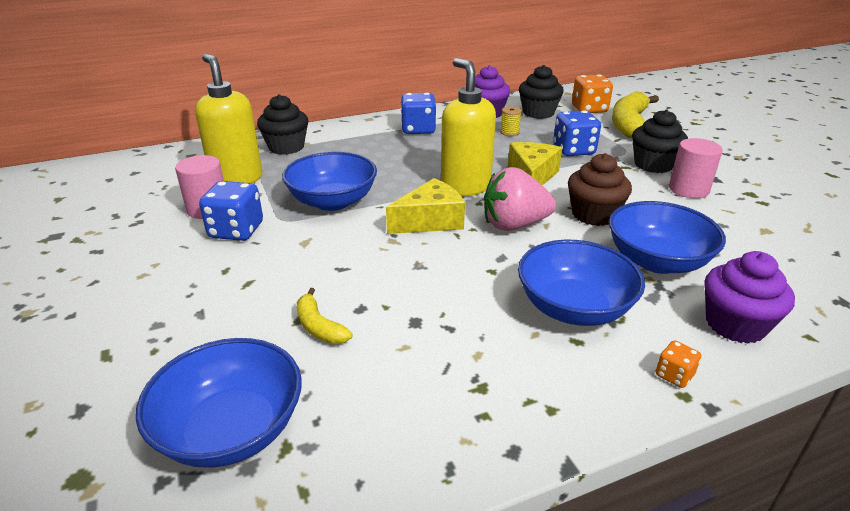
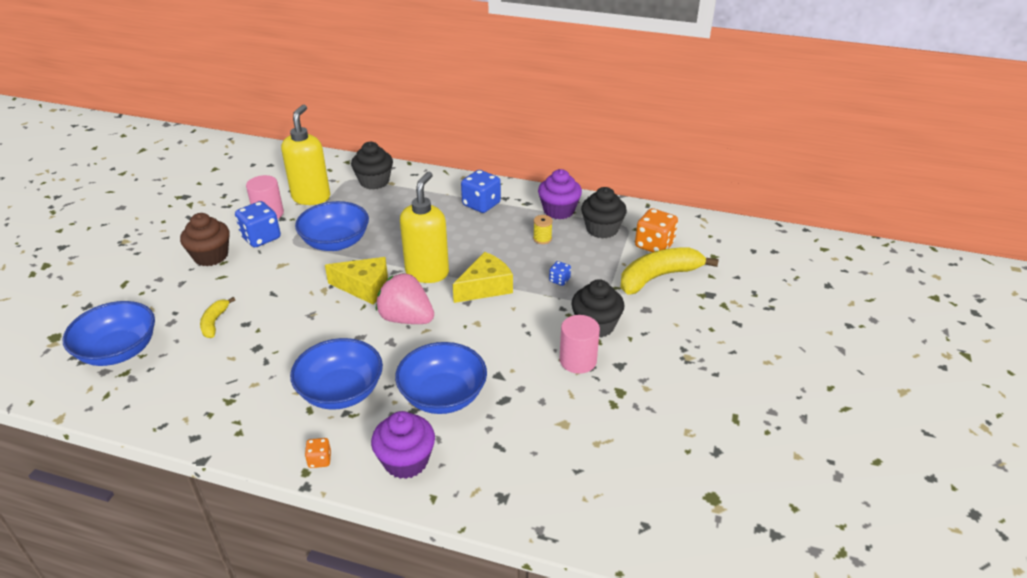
camera: 40 degrees right, 5 degrees up
blue dice [553,110,601,156] -> blue dice [549,261,571,286], size x0.50
brown cupcake [568,153,632,226] -> brown cupcake moved to [180,213,230,266]

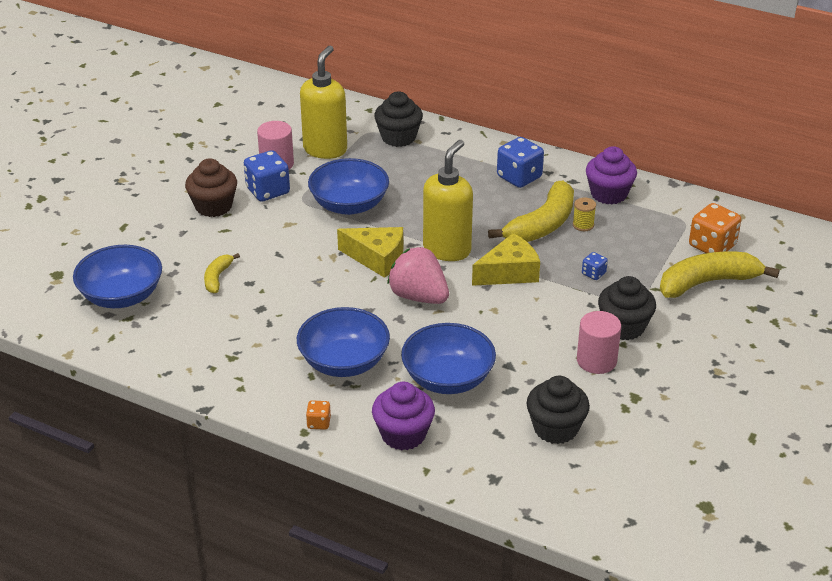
camera: 10 degrees right, 0 degrees up
black cupcake [581,187,627,239] -> black cupcake moved to [527,376,590,444]
none -> yellow banana [488,181,574,242]

